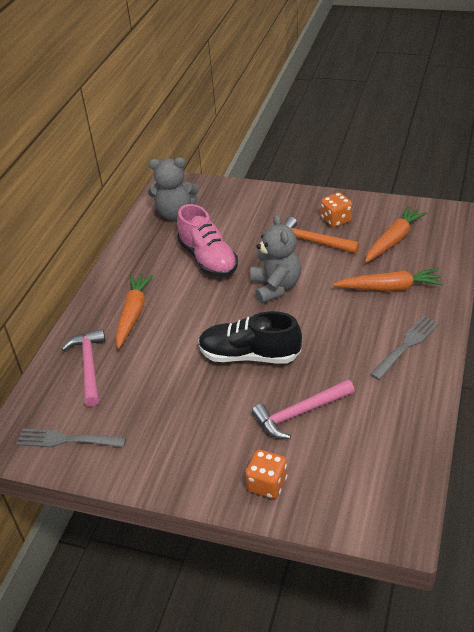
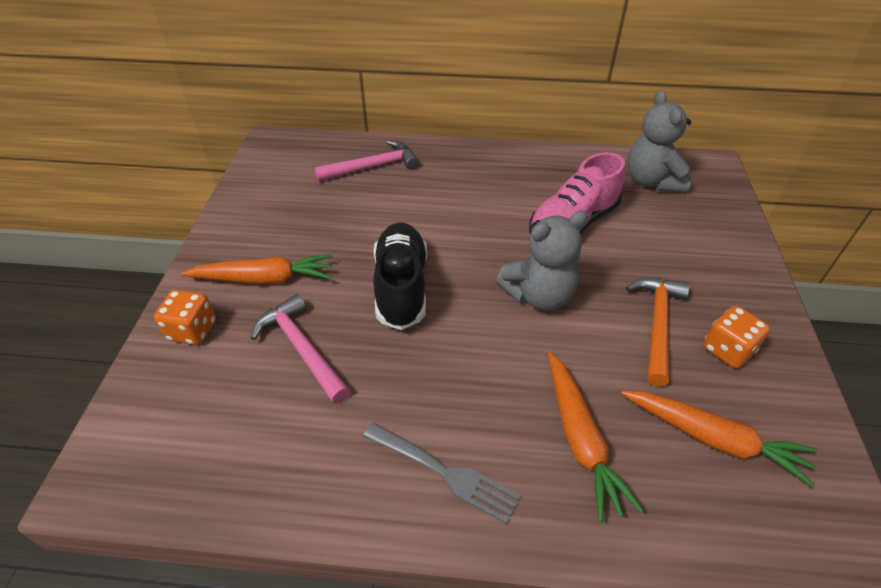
camera: 75 degrees right, 5 degrees up
grey fork [16,428,126,447] -> none
orange carrot [116,274,154,349] -> orange carrot moved to [181,254,332,285]

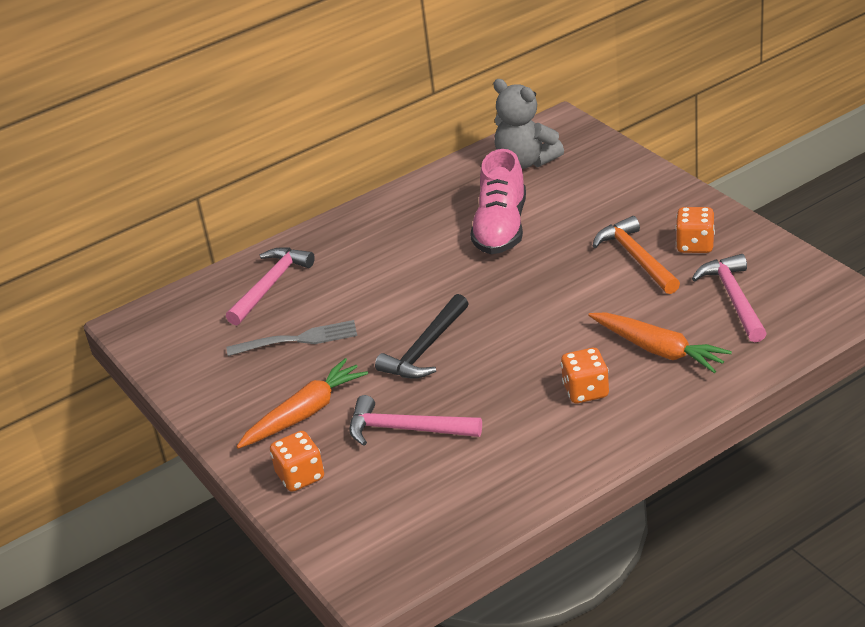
camera: 35 degrees left, 10 degrees down
grey fork [363,422,521,524] -> grey fork moved to [227,320,357,356]
black shoe [373,222,427,330] -> black hammer [375,294,469,379]
grey teddy bear [496,211,588,311] -> none
orange carrot [621,391,817,487] -> pink hammer [692,254,767,343]
none -> orange dice [561,348,609,403]

